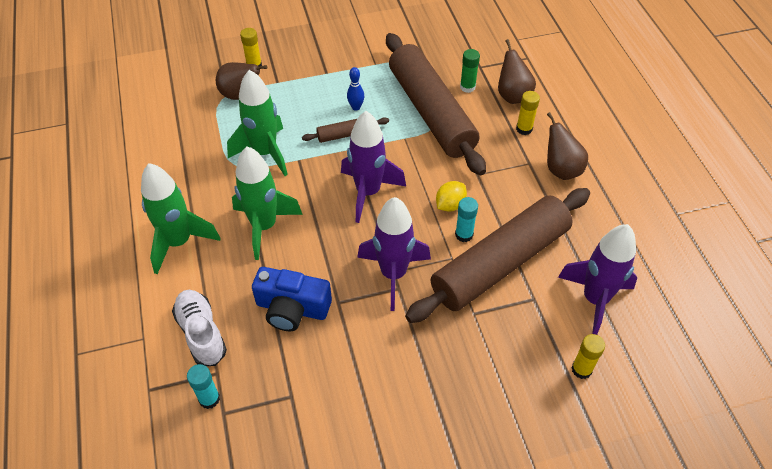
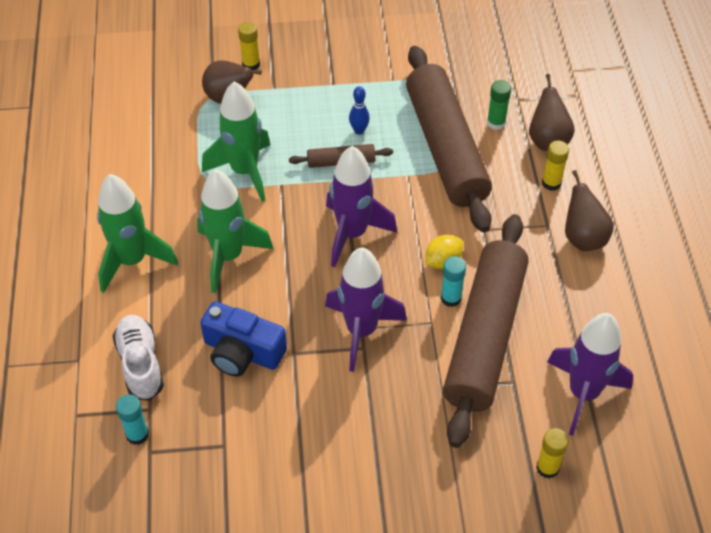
camera: 10 degrees right, 0 degrees up
brown rolling pin [405,188,590,323] -> brown rolling pin turned 45 degrees counterclockwise [443,214,528,448]

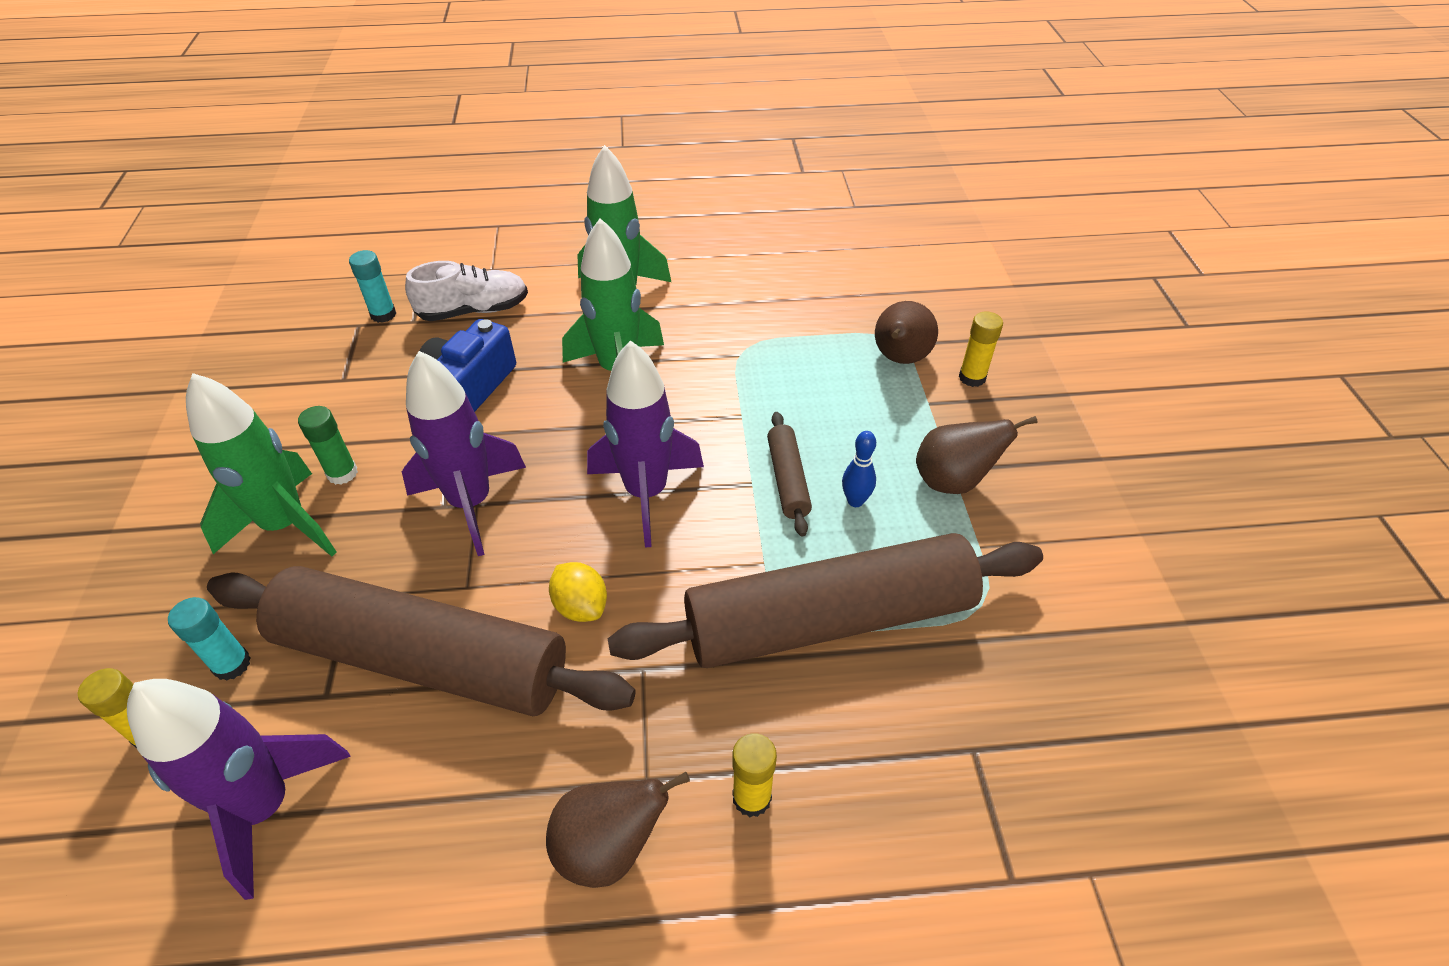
camera: 90 degrees right, 5 degrees down
green rocket [202,81,270,202] -> green rocket moved to [186,373,337,556]
turquoise glue stick [441,256,466,307] -> turquoise glue stick moved to [168,597,251,681]
green glue stick [487,80,511,130] -> green glue stick moved to [298,406,358,485]
brown pear [529,74,575,151] -> brown pear moved to [916,416,1037,494]

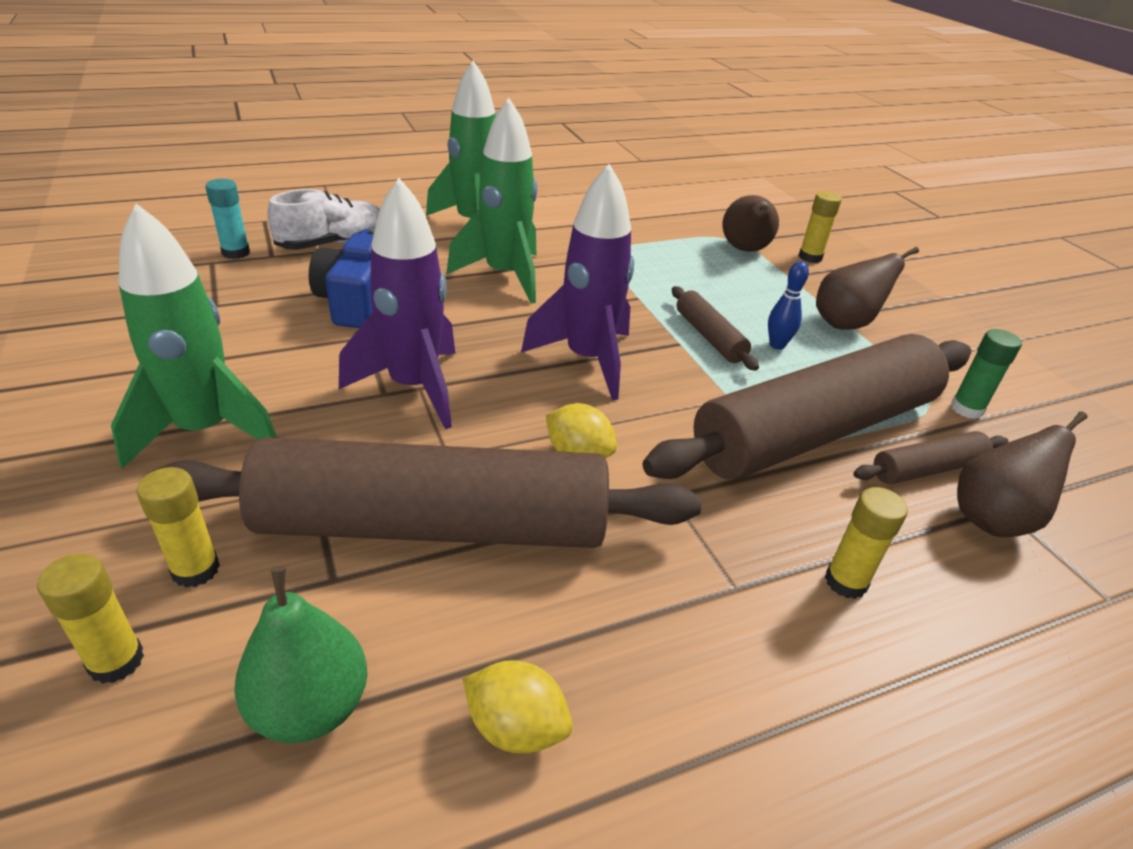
camera: 20 degrees left, 10 degrees down
purple rocket [127,679,351,900] -> green pear [234,565,367,743]
turquoise glue stick [168,597,251,681] -> yellow glue stick [136,467,220,588]
green glue stick [298,406,358,485] -> green glue stick moved to [951,329,1022,419]
brown pear [546,772,690,888] -> brown pear moved to [957,411,1088,537]
none -> yellow lemon [463,660,572,754]
none -> brown rolling pin [853,431,1009,484]

